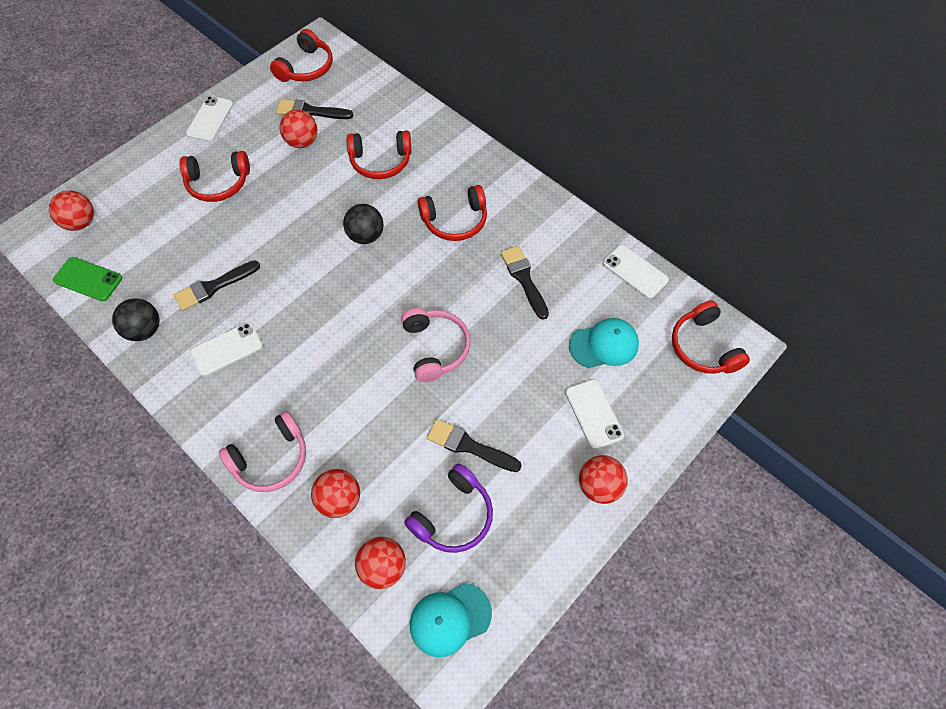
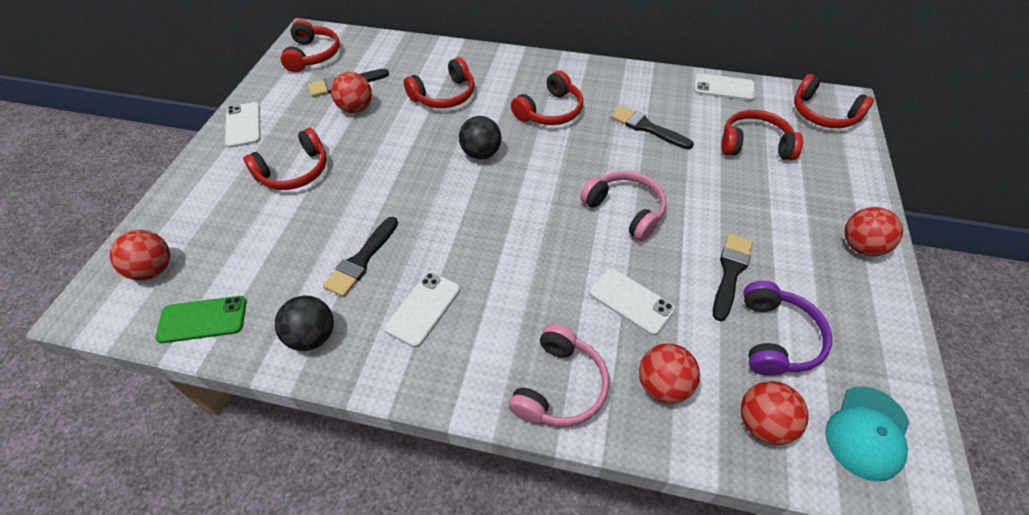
camera: 30 degrees left, 10 degrees down
black brush [427,419,522,472] -> black brush turned 120 degrees clockwise [713,233,753,321]
white phone [565,379,624,449] -> white phone moved to [589,268,675,335]
turquoise cap [569,318,639,368] -> red headphones [721,110,803,160]

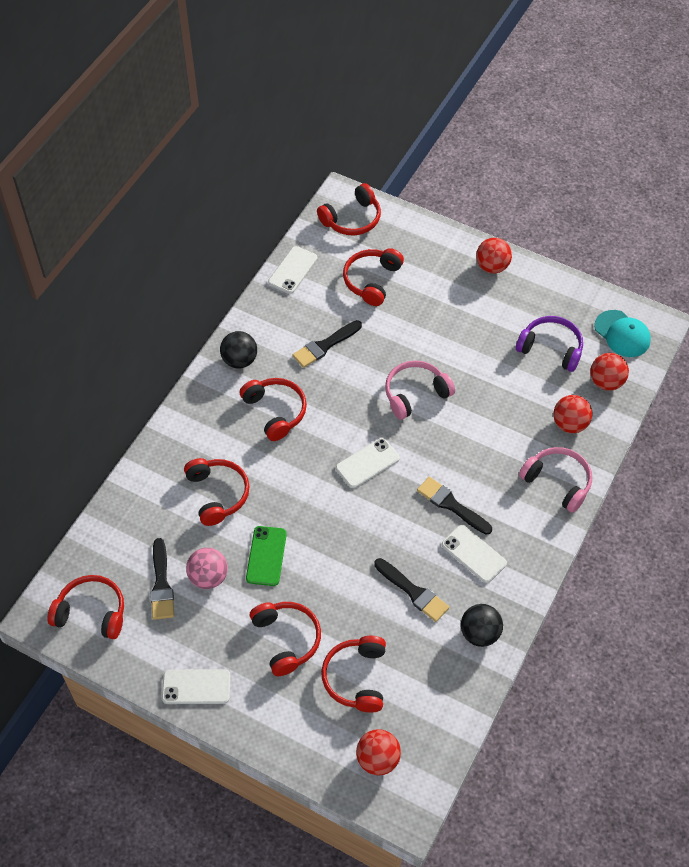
camera: 75 degrees left, 5 degrees up
green phone [155,296,247,343] -> green phone moved to [246,526,287,586]
red ball [331,72,372,113] -> pink ball [186,548,228,589]
black ball [459,116,501,159] -> black ball moved to [220,331,257,369]
white phone [589,268,675,335] -> white phone moved to [336,438,400,488]
black brush [713,233,753,321] -> black brush moved to [417,477,492,535]
none -> red headphones [321,636,386,713]

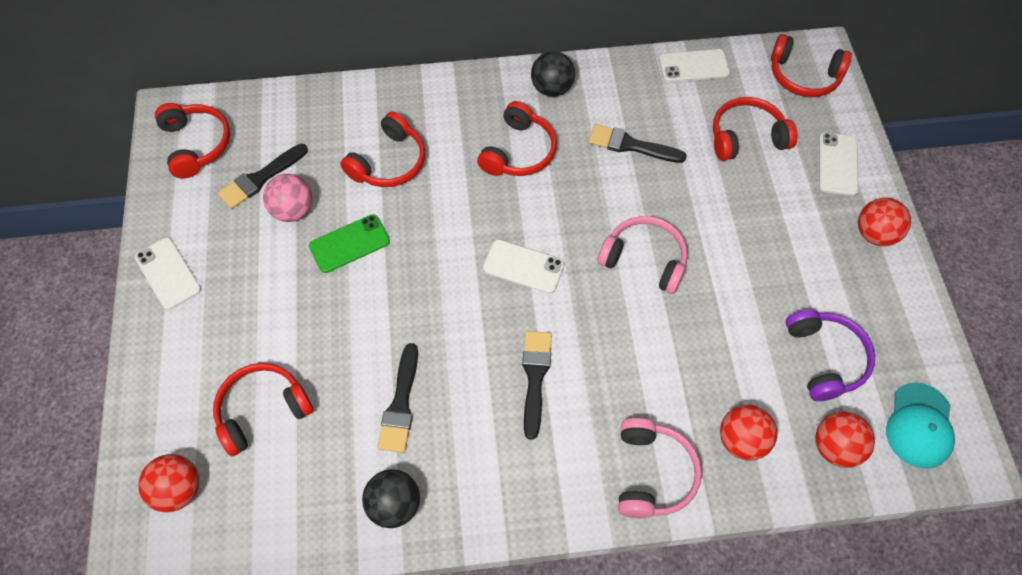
camera: 55 degrees right, 5 degrees up
red headphones [250,602,321,676] -> none
white phone [442,525,507,583] -> white phone moved to [819,132,858,196]

